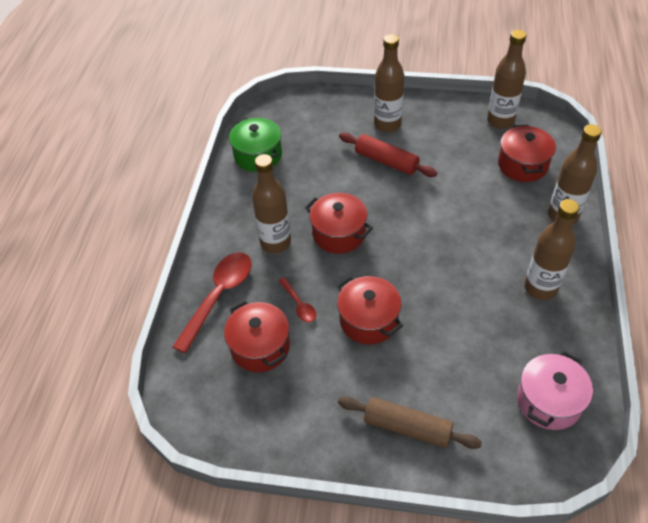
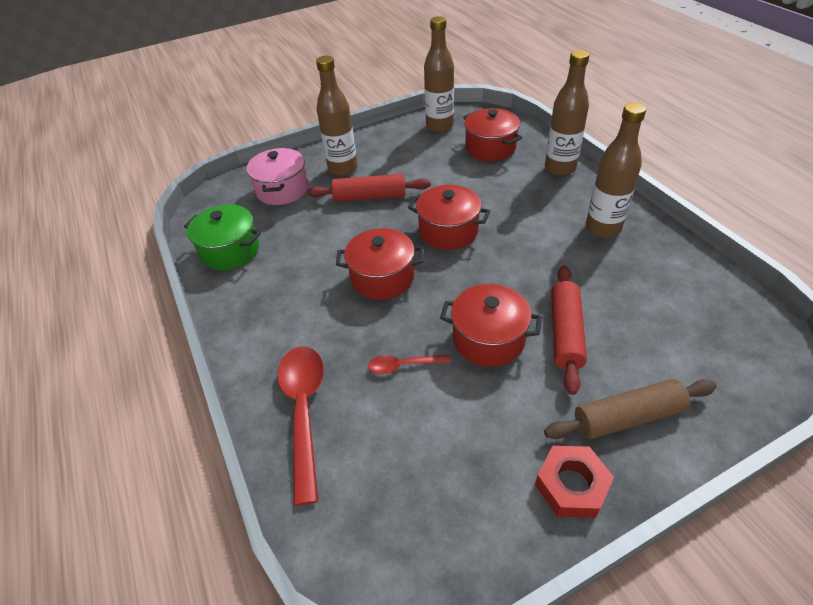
camera: 35 degrees left, 5 degrees down
red pot [224,300,290,372] -> red pot moved to [408,185,490,250]
brown bottle [252,154,291,253] -> none
red spoon [278,277,316,322] -> red spoon turned 150 degrees clockwise [368,355,450,374]
pink pot [517,351,593,430] -> pink pot moved to [246,148,308,205]
none -> red nut [535,446,614,518]
none -> red rolling pin [551,265,587,395]

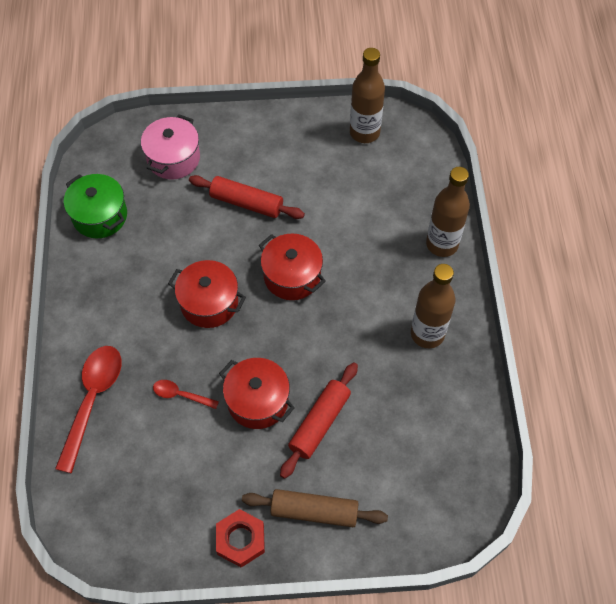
camera: 20 degrees right, 15 degrees up
brown bottle [316,56,358,176] -> none
red pot [463,108,522,161] -> none

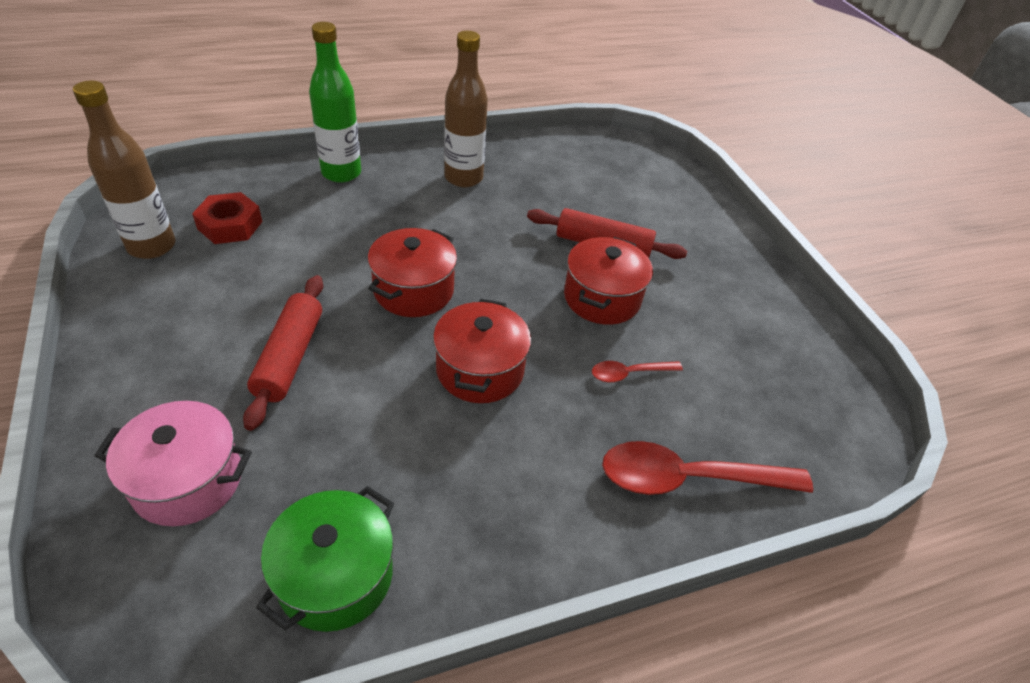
camera: 110 degrees left, 15 degrees down
red spoon [153,380,219,409] -> red spoon turned 75 degrees clockwise [592,361,683,382]
red nut [216,509,265,568] -> red nut moved to [192,192,263,244]
brown rolling pin [242,489,388,527] -> none
brown bottle [426,167,470,257] -> green bottle [309,22,361,183]

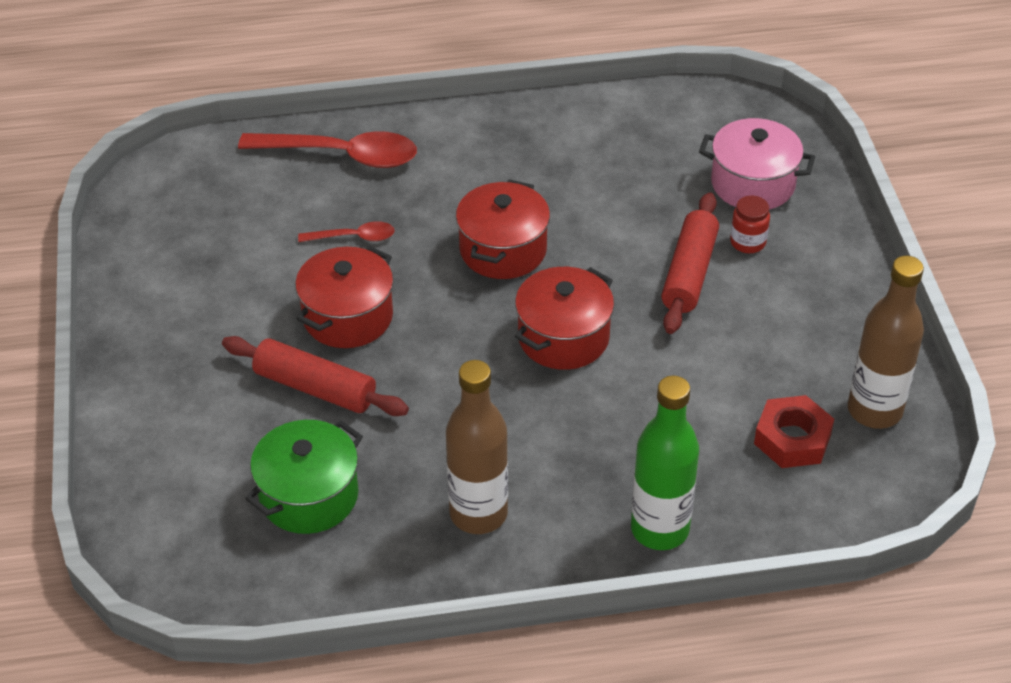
camera: 165 degrees left, 0 degrees up
green pot [256,486,394,632] -> green pot moved to [245,420,363,534]
none -> red jar [730,196,770,253]

